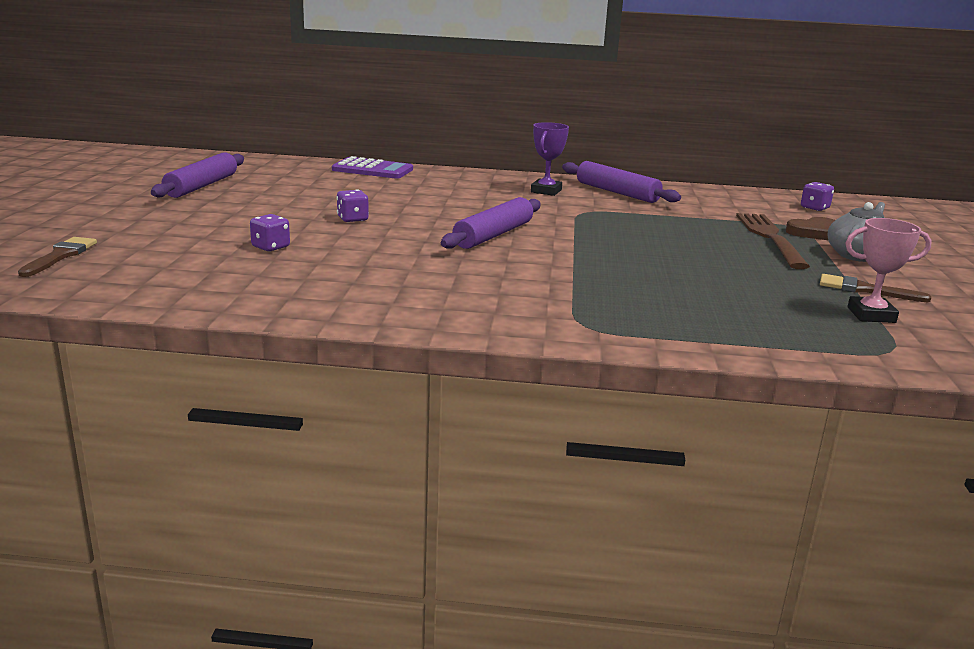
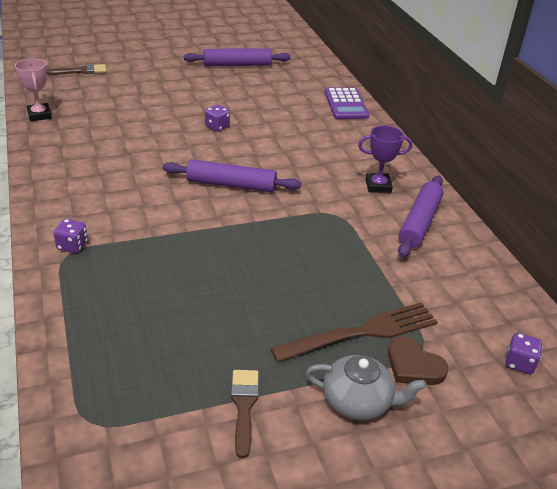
camera: 65 degrees right, 15 degrees up
purple dice [250,214,290,252] -> purple dice moved to [54,219,88,253]
pink trophy [845,218,932,323] -> pink trophy moved to [15,58,52,121]

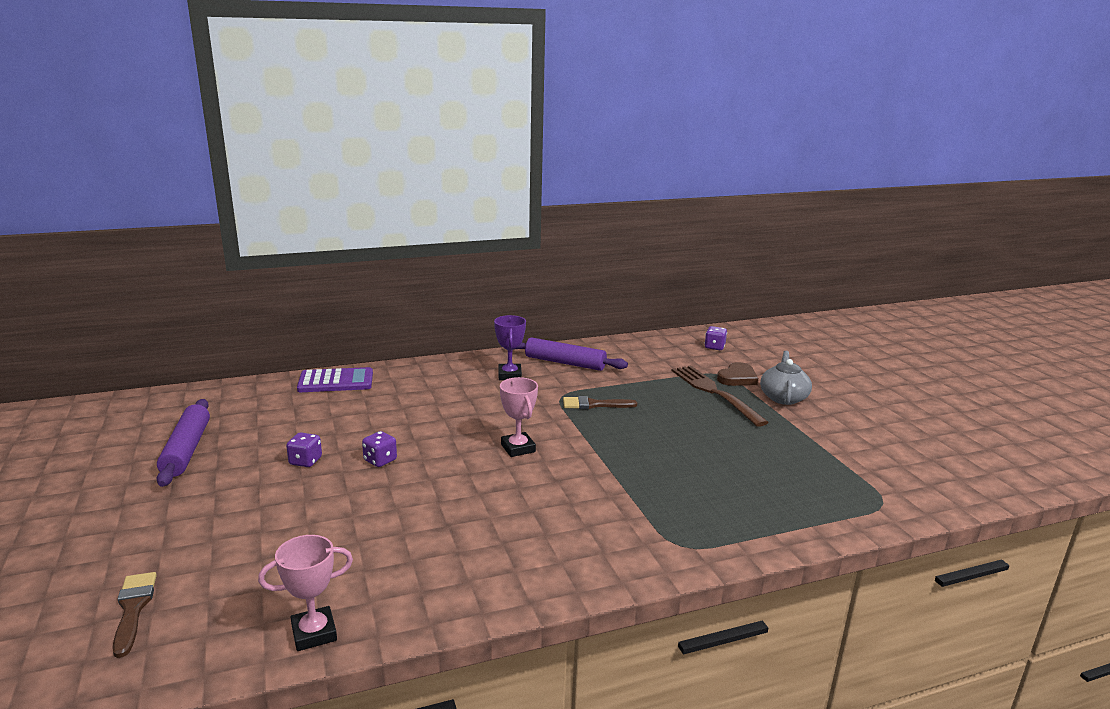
camera: 90 degrees left, 15 degrees down
purple dice [54,219,88,253] -> purple dice moved to [286,432,322,467]
purple rolling pin [163,159,301,192] -> pink trophy [500,377,538,457]
brown brush [231,370,259,458] -> brown brush moved to [563,396,637,409]

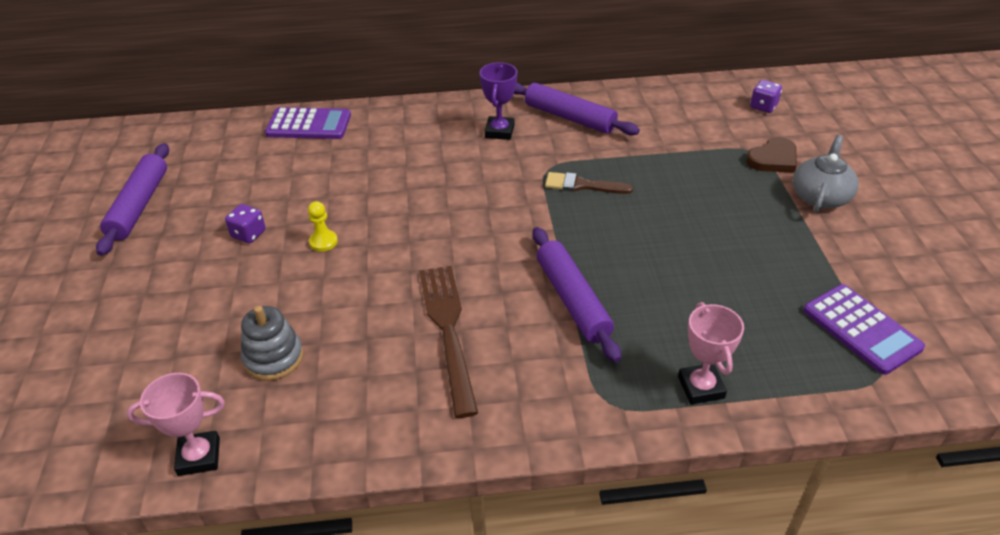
camera: 15 degrees right, 20 degrees up
brown brush [112,572,157,658] -> none
purple dice [362,431,397,467] -> yellow pawn [308,201,338,252]
pink trophy [500,377,538,457] -> pink trophy moved to [678,302,744,404]
brown fork [671,365,769,427] -> brown fork moved to [419,266,478,418]
none -> grey stacking toy [241,306,303,381]
none -> purple rolling pin [532,227,621,363]
none -> purple calculator [803,284,925,375]

